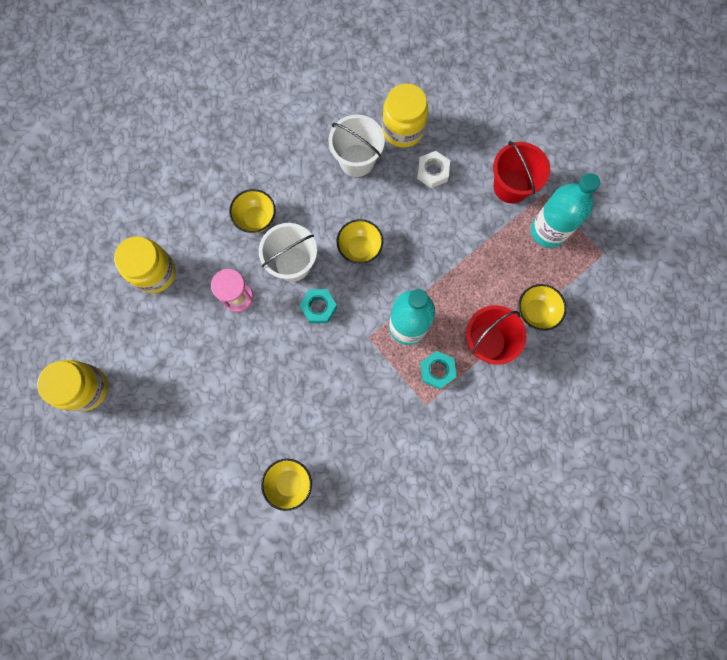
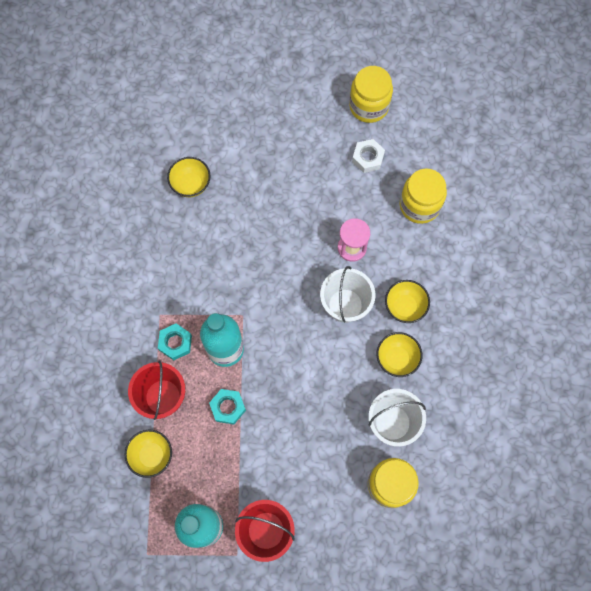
camera: 130 degrees right, 5 degrees down
turquoise nut [299,289,337,323] -> turquoise nut moved to [209,389,246,424]
yellow bowl [337,219,383,264] -> yellow bowl moved to [377,332,422,377]
white nut [417,151,450,188] -> white nut moved to [352,139,385,173]

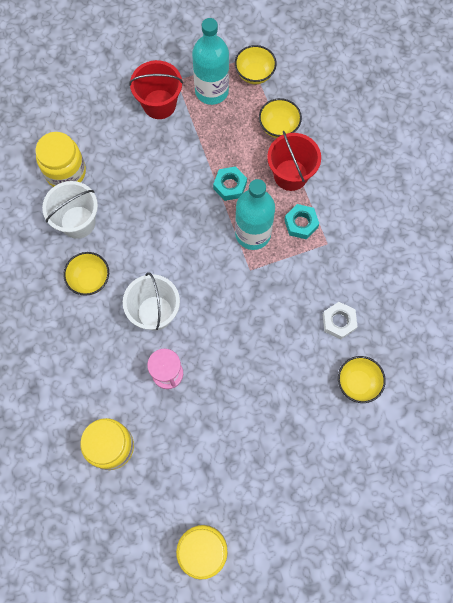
camera: 160 degrees right, 0 degrees up
white nut [352,139,385,173] -> white nut moved to [323,302,357,339]
yellow bowl [385,280,430,323] -> yellow bowl moved to [235,45,277,84]

